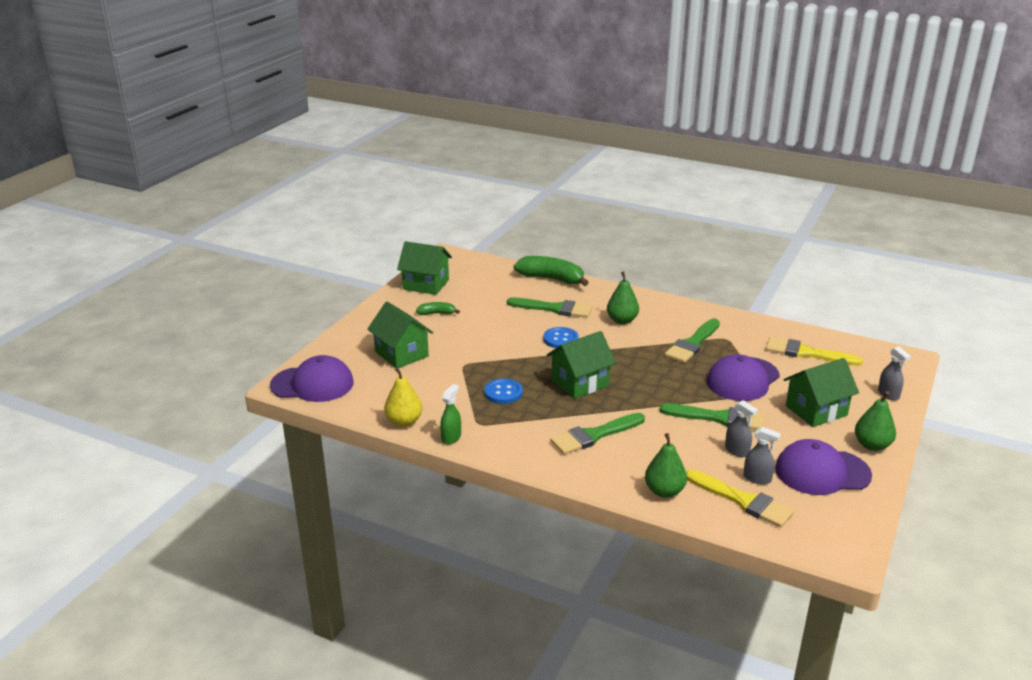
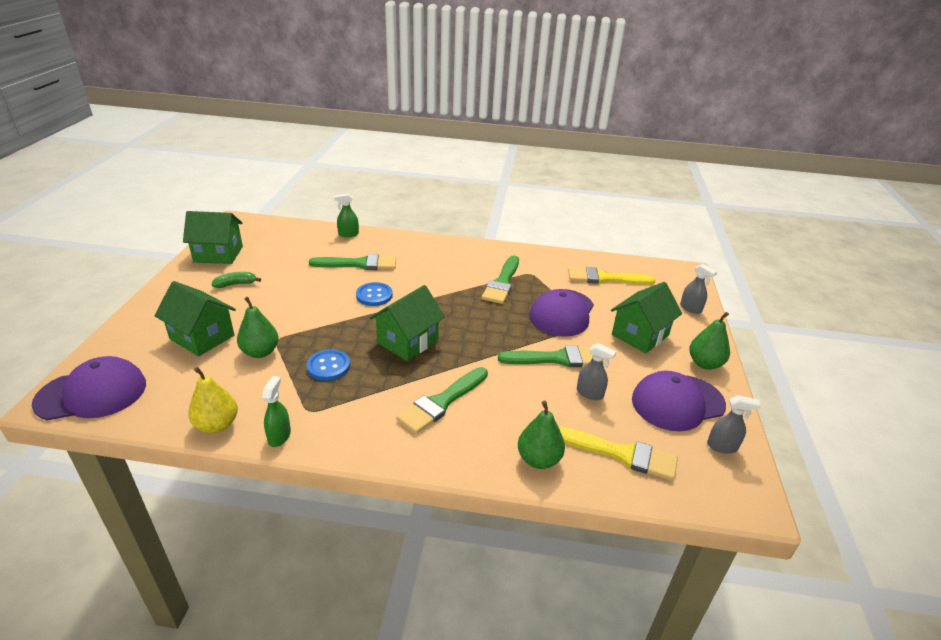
camera: 20 degrees left, 5 degrees up
green banana [514,256,589,286] -> green spray bottle [334,193,359,237]
green pear [607,271,639,324] -> green pear moved to [237,297,279,358]
grey spray bottle [743,427,781,485] -> grey spray bottle moved to [707,395,761,454]

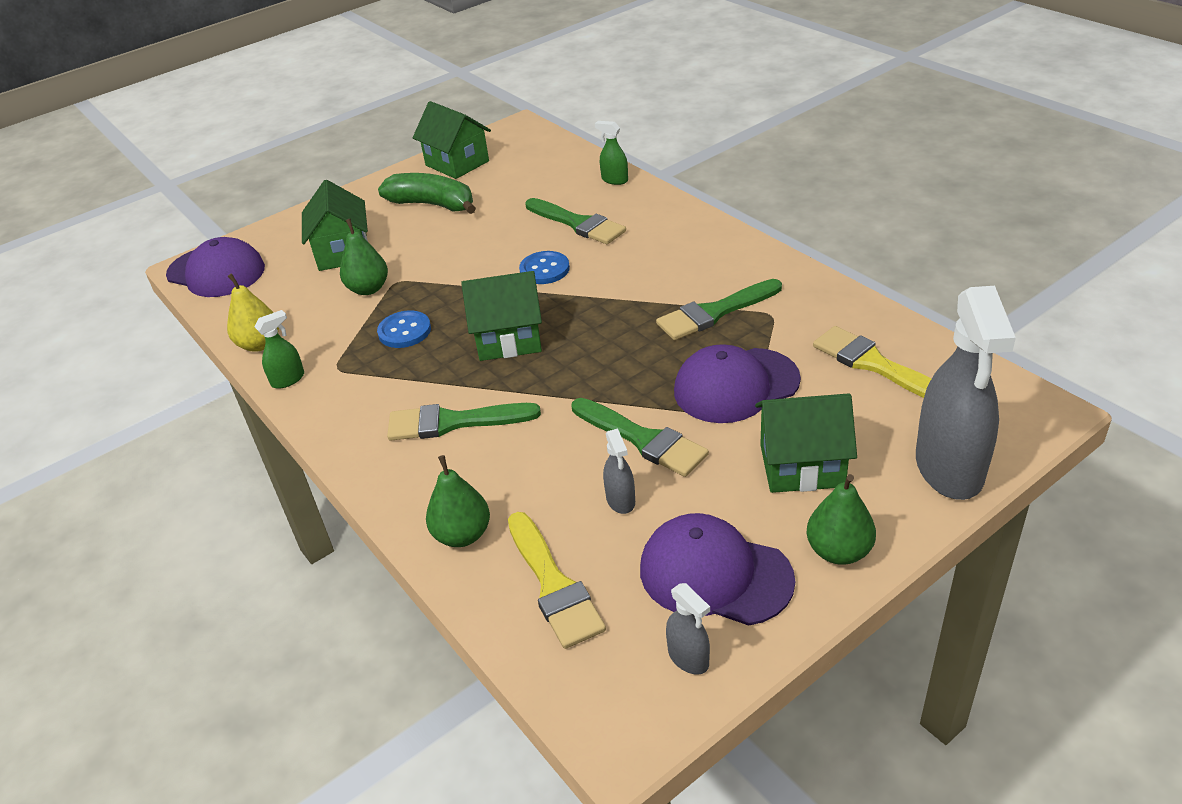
camera: 50 degrees right, 5 degrees up
green banana [212,272,261,288] -> green banana [378,173,476,214], size x1.95
grey spray bottle [680,264,717,314] -> grey spray bottle [916,286,1016,500], size x2.29

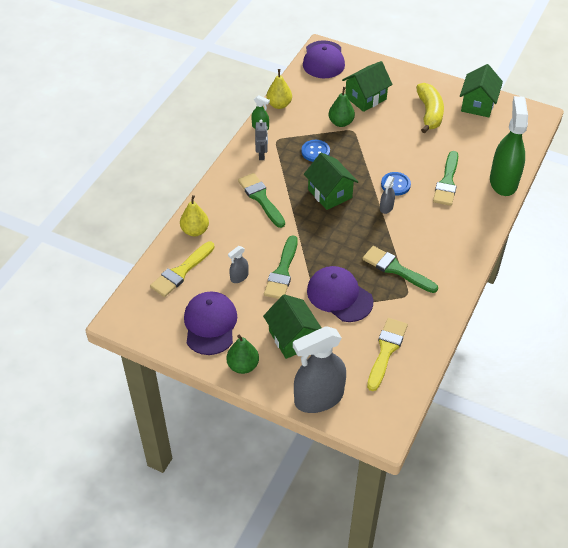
camera: 60 degrees right, 10 degrees up
green banana [378,173,476,214] -> yellow banana [416,83,444,134]
green pear [426,455,490,547] -> yellow pear [180,195,209,236]
green spray bottle [595,121,628,185] -> green spray bottle [490,96,528,196], size x2.29
grey spray bottle [666,583,710,675] -> grey spray bottle moved to [380,176,395,214]
none -> grey robot [255,120,268,160]

